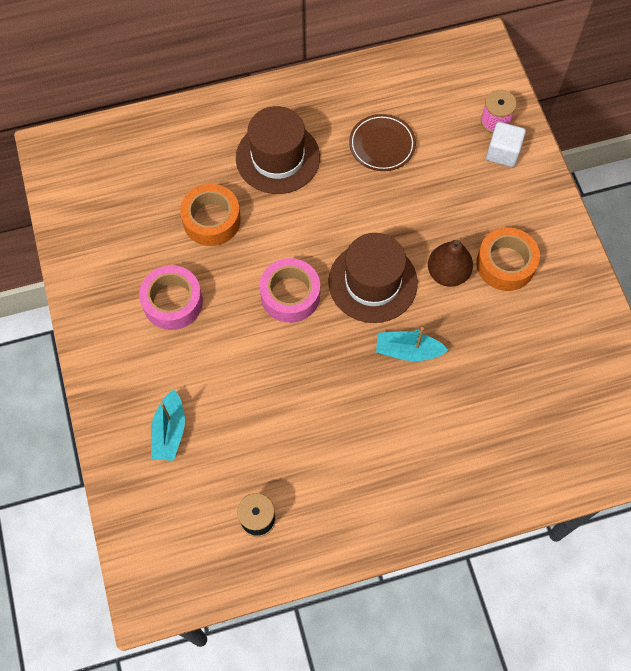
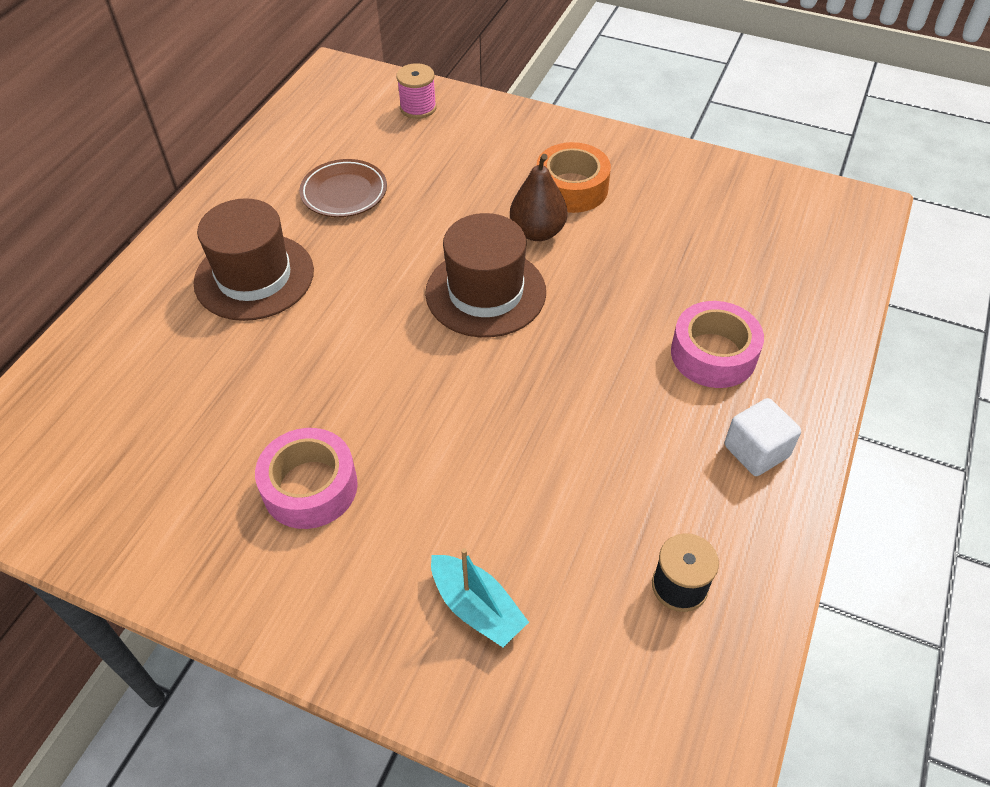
camera: 50 degrees left, 15 degrees down
orange tape [180,184,241,246] -> none
pink tape [259,258,320,323] -> pink tape moved to [671,301,764,388]
turquoise boat [376,327,448,361] -> none
white cube [486,122,526,167] -> white cube moved to [725,398,801,476]

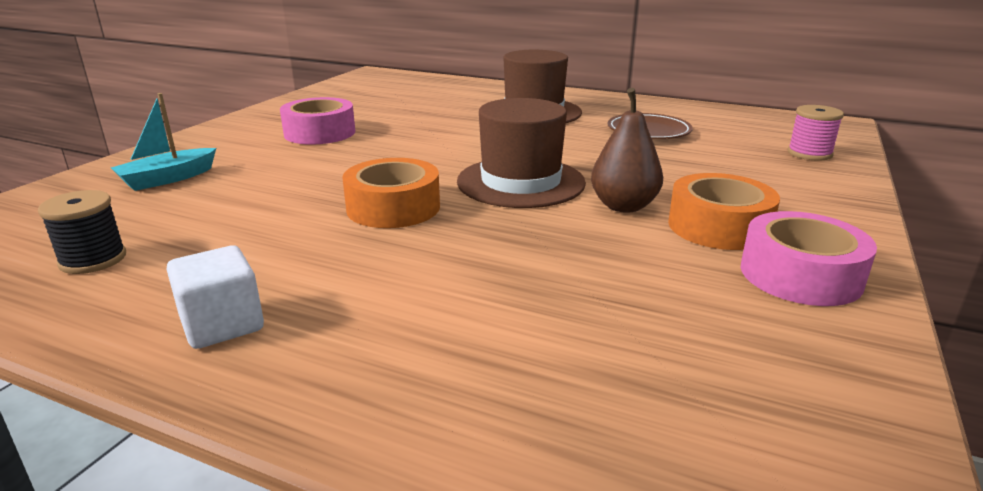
camera: 90 degrees right, 25 degrees down
pink tape [671,301,764,388] -> pink tape moved to [741,211,877,306]
none -> orange tape [342,158,440,228]

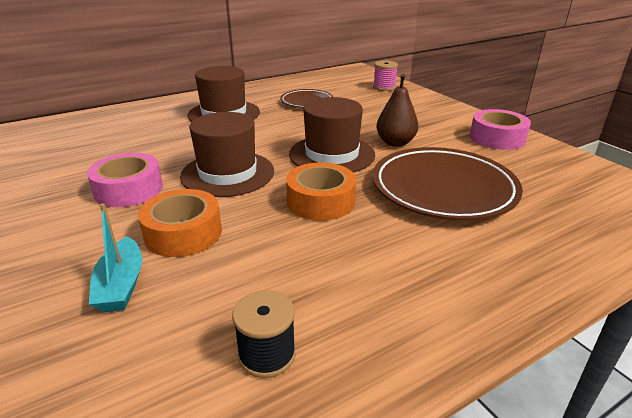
camera: 55 degrees left, 5 degrees up
white cube [167,246,264,349] -> none
orange tape [668,173,780,250] -> orange tape moved to [138,189,222,257]
none -> brown hat [180,112,274,197]
none -> brown plate [373,147,523,221]

